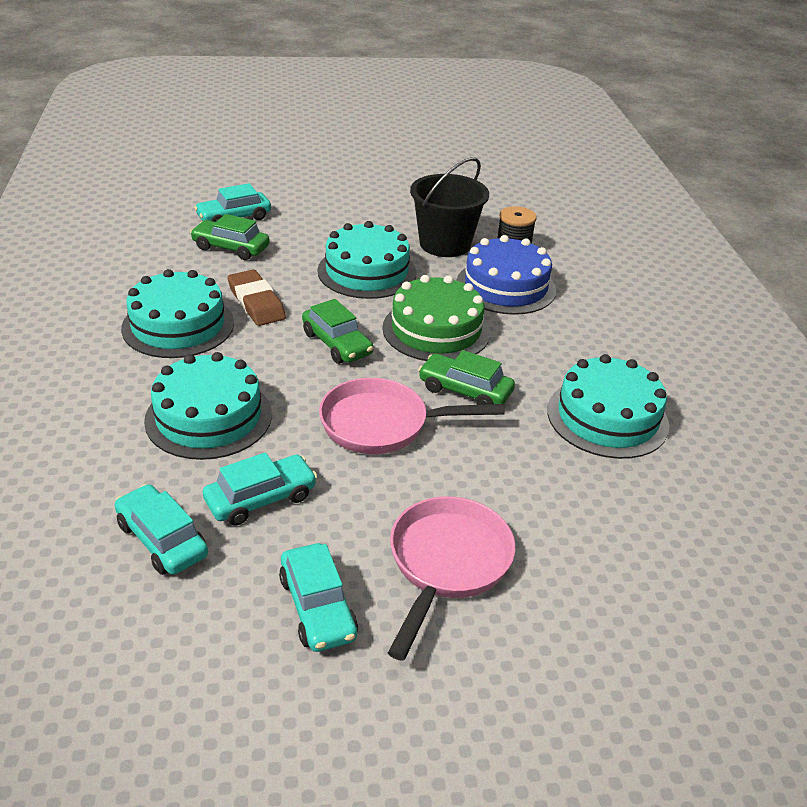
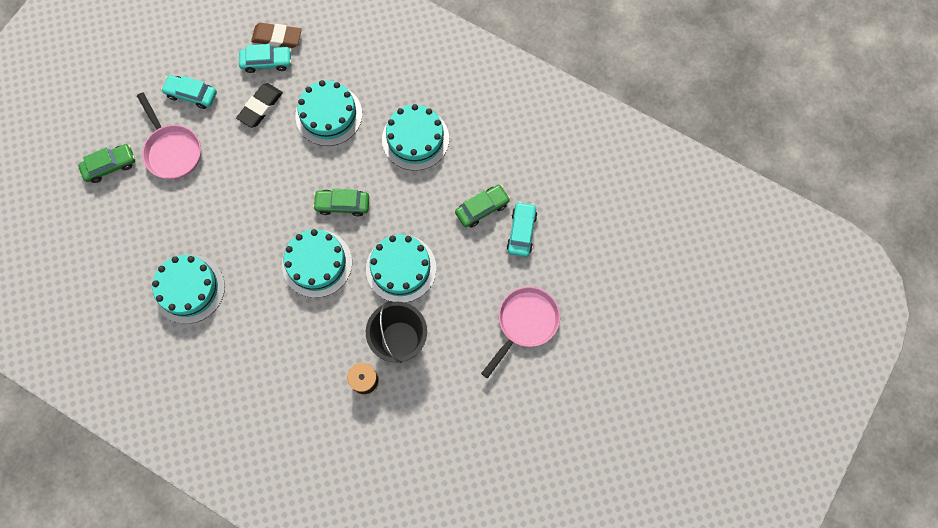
camera: 130 degrees right, 35 degrees up
turquoise car [203,452,317,526] -> black eraser [236,83,283,128]
brown eraser [227,270,286,326] -> brown eraser moved to [251,23,302,48]
pink pan [319,378,505,454] -> pink pan moved to [481,287,560,378]
green cake [382,275,490,361] -> turquoise cake [282,229,352,298]
green car [418,350,515,405] -> green car moved to [78,144,135,183]
blue cake [456,235,556,315] -> none

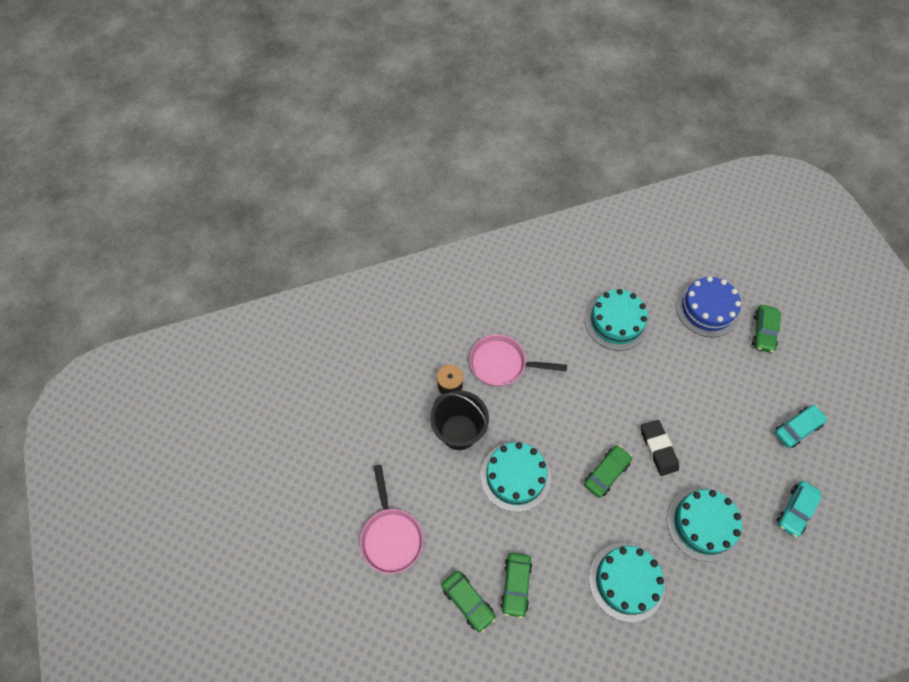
camera: 130 degrees right, 10 degrees down
pink pan [137,92,201,179] -> pink pan moved to [469,334,567,386]
black eraser [236,83,283,128] -> black eraser moved to [641,420,679,476]
brown eraser [251,23,302,48] -> none
turquoise cake [282,229,352,298] -> none
turquoise car [507,201,537,257] -> green car [442,571,496,633]
none -> blue cake [676,276,741,337]

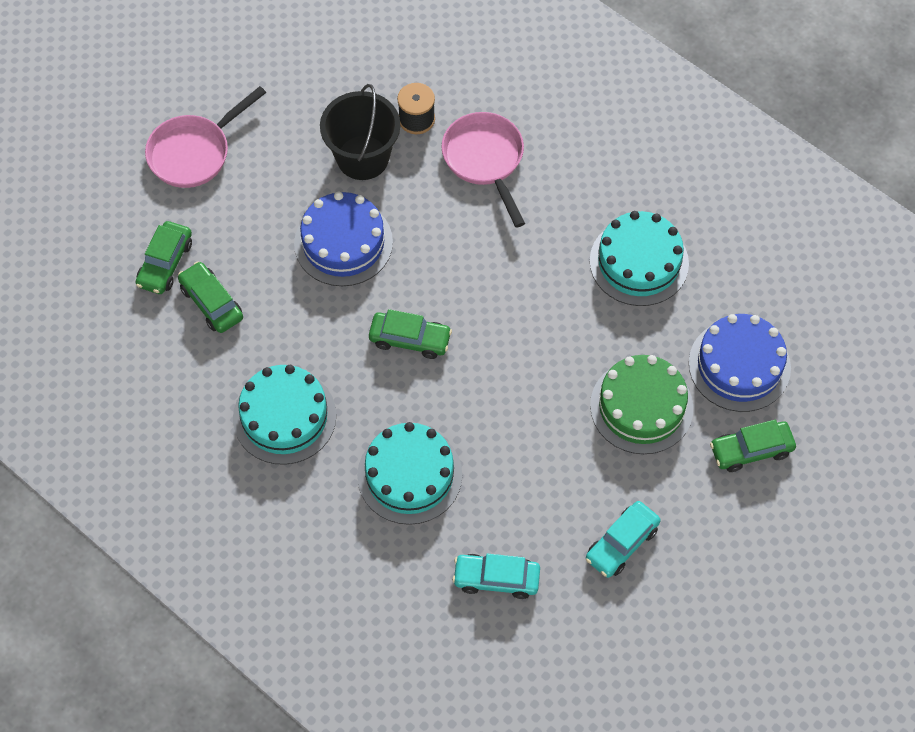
camera: 60 degrees right, 0 degrees up
turquoise cake [480,442,551,512] -> blue cake [294,191,393,286]
green car [500,553,532,618] -> green car turned 75 degrees clockwise [178,261,243,333]
black eraser [641,420,679,476] -> none
turquoise car [775,405,828,448] -> turquoise car turned 105 degrees clockwise [586,501,661,578]
none -> green cake [590,355,694,454]

